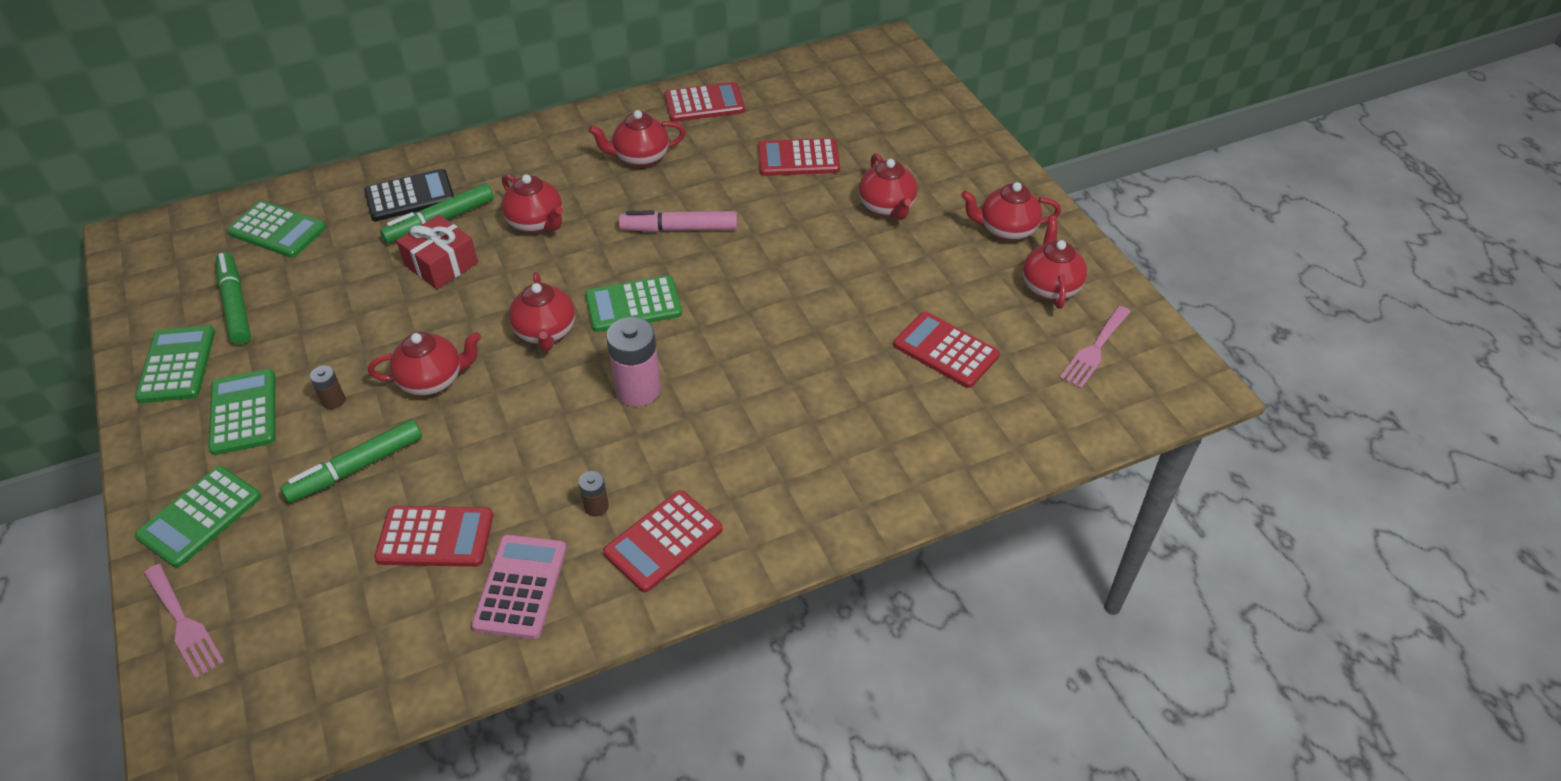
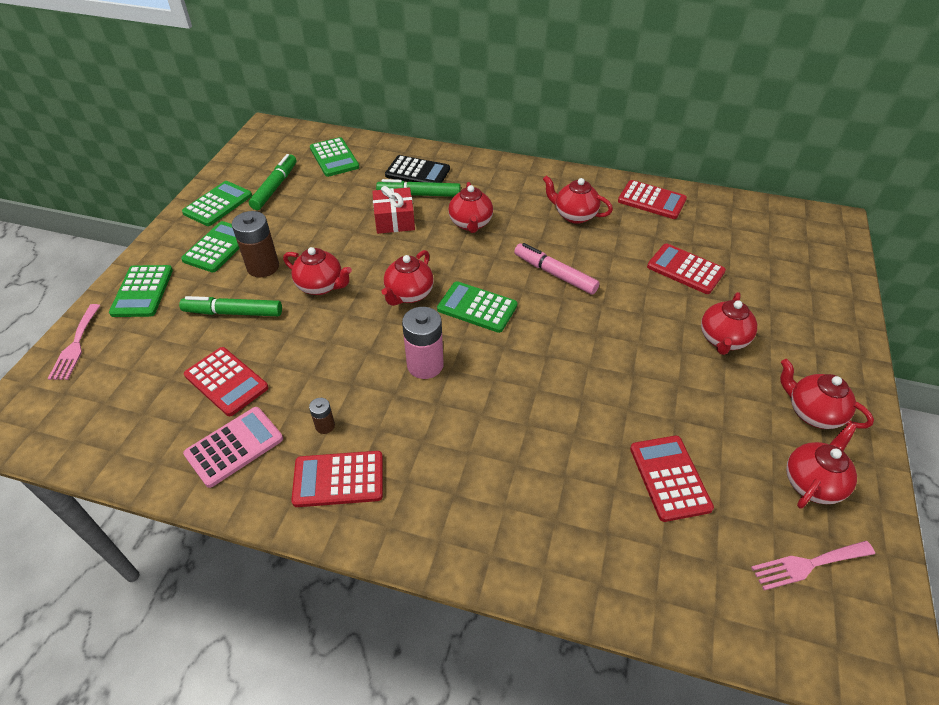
camera: 40 degrees right, 0 degrees up
green calculator [135,466,261,568] -> green calculator turned 75 degrees counterclockwise [109,265,173,317]
brown battery [310,365,345,409] -> brown battery [232,211,279,278], size x2.02

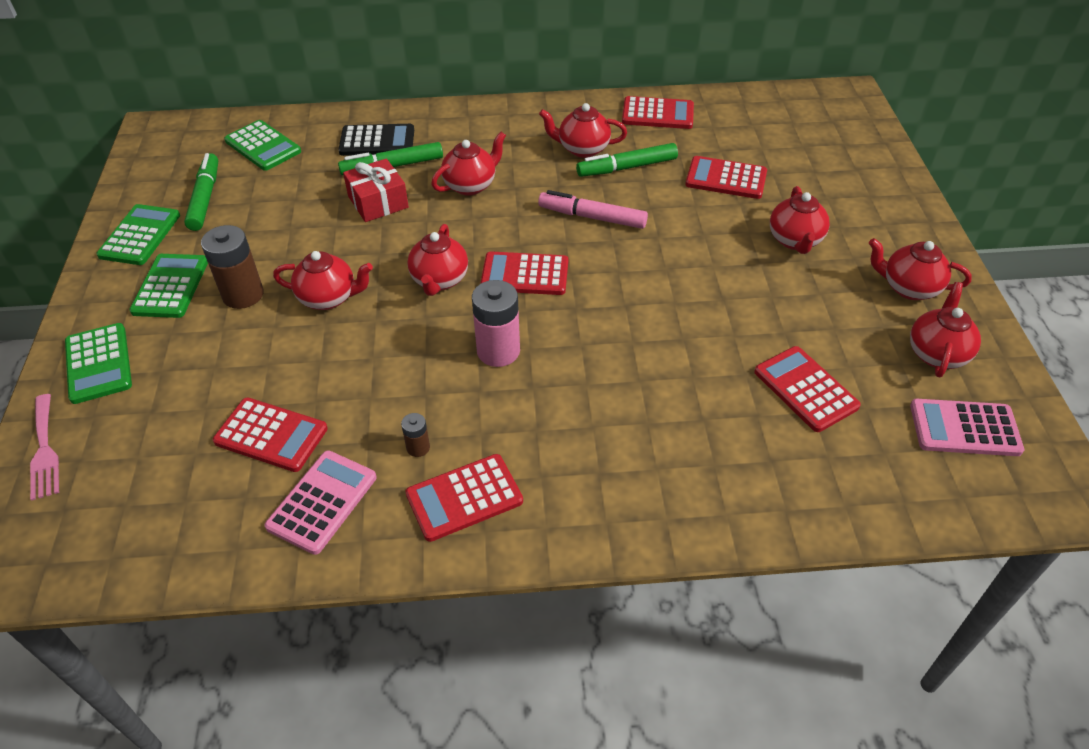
camera: 20 degrees left, 0 degrees up
green marker [179,296,282,316] -> green marker moved to [576,143,678,177]
green calculator [437,281,517,333] -> red calculator [480,251,568,295]
red teapot [448,182,493,233] -> red teapot turned 105 degrees counterclockwise [431,132,506,196]
pink fork [751,541,875,590] -> pink calculator [910,399,1024,456]

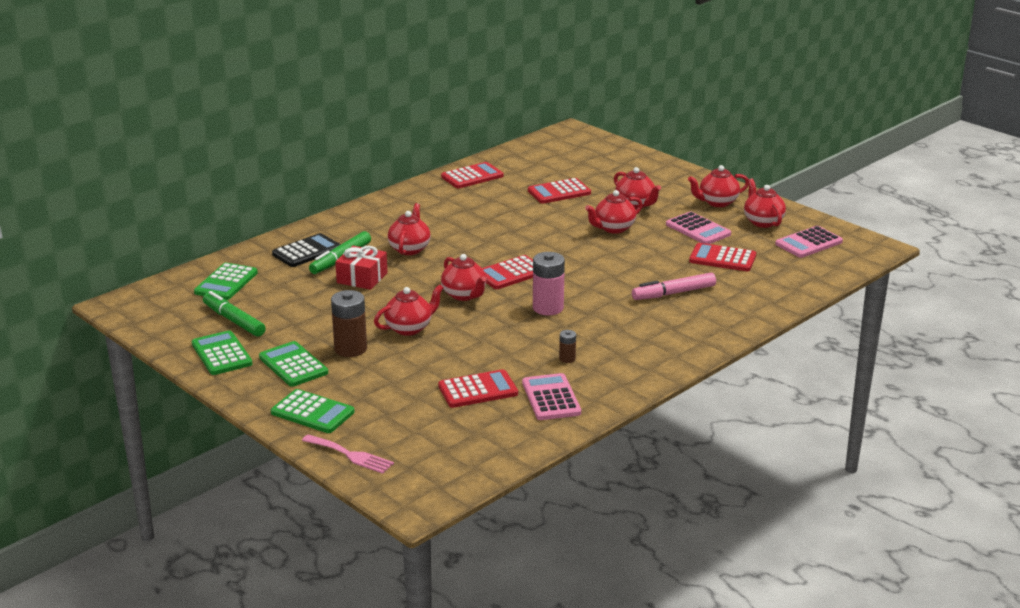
camera: 40 degrees left, 20 degrees down
green calculator [224,120,301,171] -> green calculator turned 105 degrees clockwise [194,263,258,300]
red calculator [405,454,523,542] -> none
pink marker [538,190,648,229] -> pink marker moved to [632,273,716,300]
red teapot [539,103,627,158] -> red teapot moved to [585,190,642,234]
green marker [576,143,678,177] -> none
none -> pink calculator [666,212,731,244]

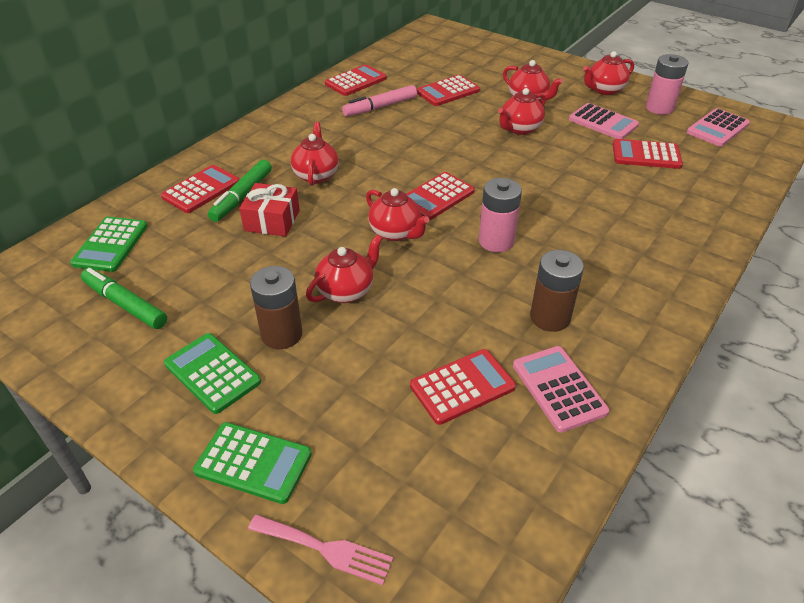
camera: 10 degrees left, 15 degrees up
green calculator [192,330,253,375] -> none
black calculator [272,233,341,267] -> red calculator [161,165,240,213]
brown battery [559,330,576,363] -> brown battery [530,250,584,332], size x2.02
pink marker [632,273,716,300] -> pink marker moved to [342,85,417,117]
red teapot [744,178,786,228] -> pink battery [646,54,688,115]

